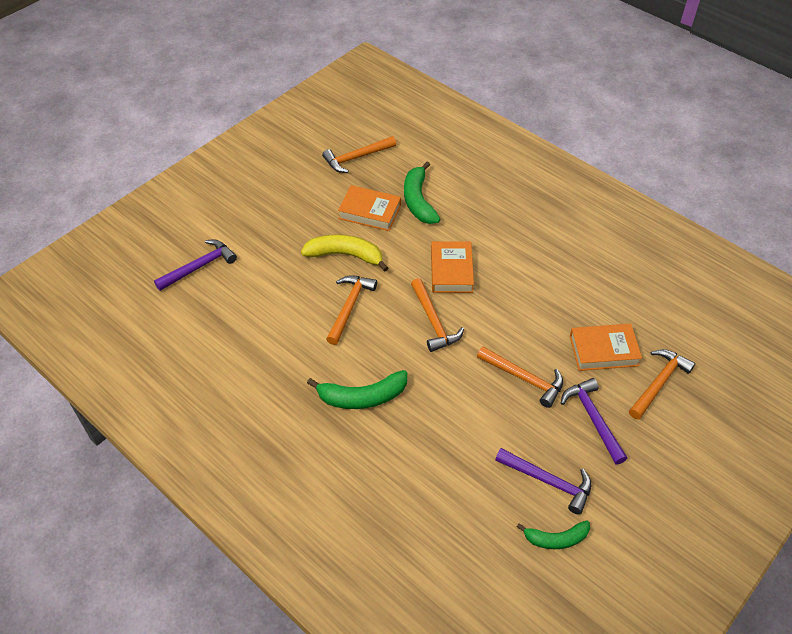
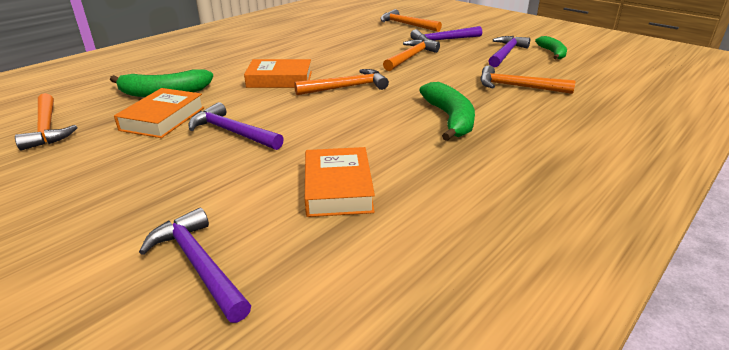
camera: 90 degrees left, 20 degrees down
yellow banana [301,234,388,272] -> purple hammer [188,102,284,150]
orange hammer [326,275,377,345] -> orange hammer moved to [480,65,575,94]
orange book [570,324,642,371] -> orange book moved to [305,147,375,217]

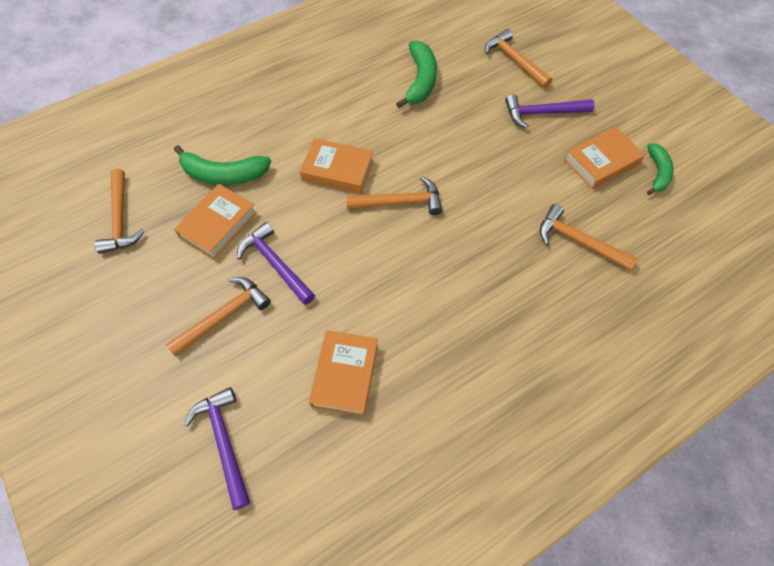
camera: 15 degrees right, 30 degrees up
orange hammer [383,39,440,71] -> orange hammer moved to [166,277,271,357]
green banana [419,82,475,141] -> green banana moved to [396,40,437,108]
purple hammer [489,36,530,67] -> orange book [564,126,645,190]

